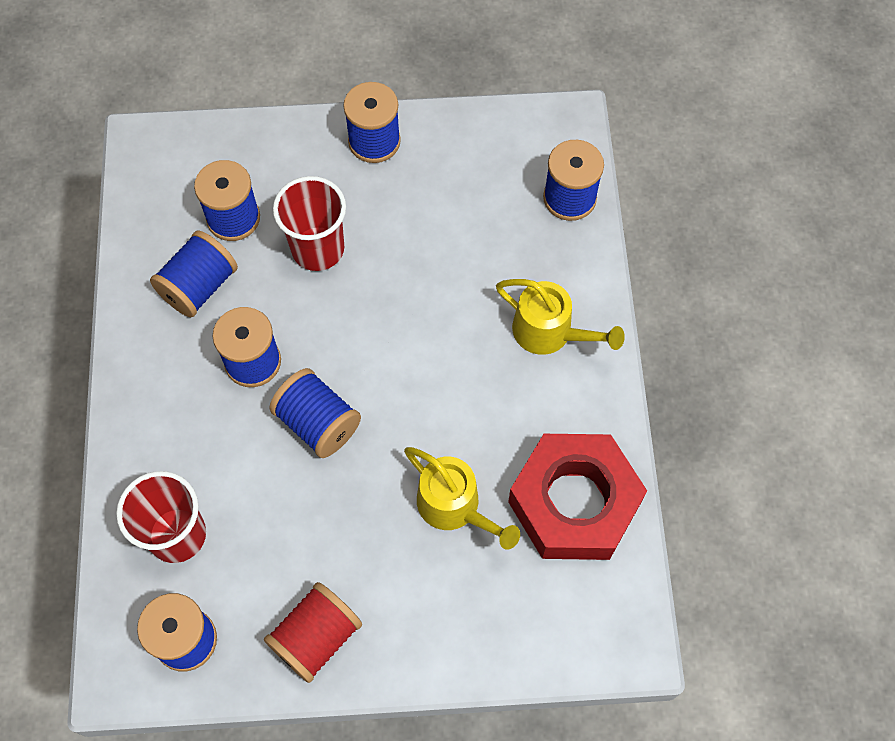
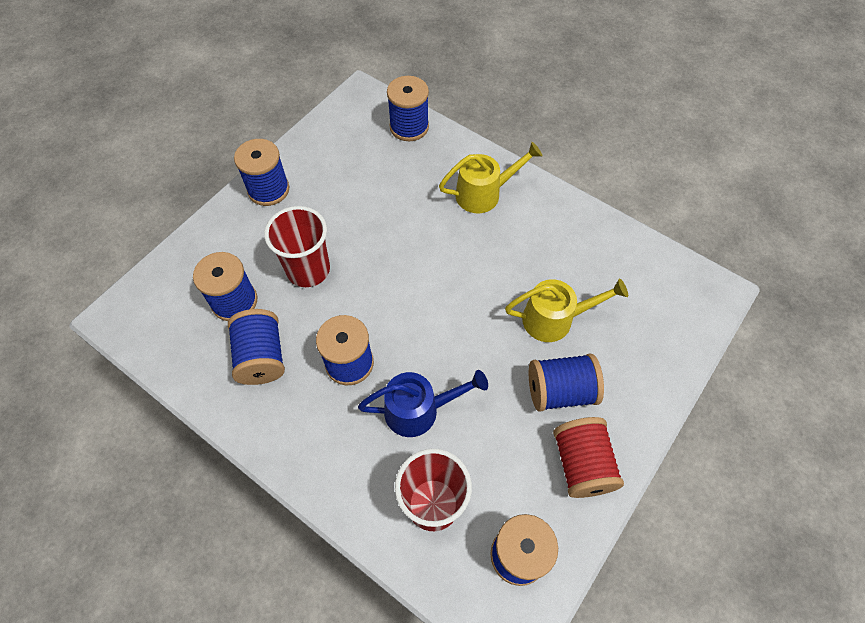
camera: 50 degrees left, 5 degrees down
blue spool [269,368,361,458] -> blue spool moved to [529,353,604,412]
red nut [508,434,647,560] -> none
none -> blue watering can [358,370,488,437]

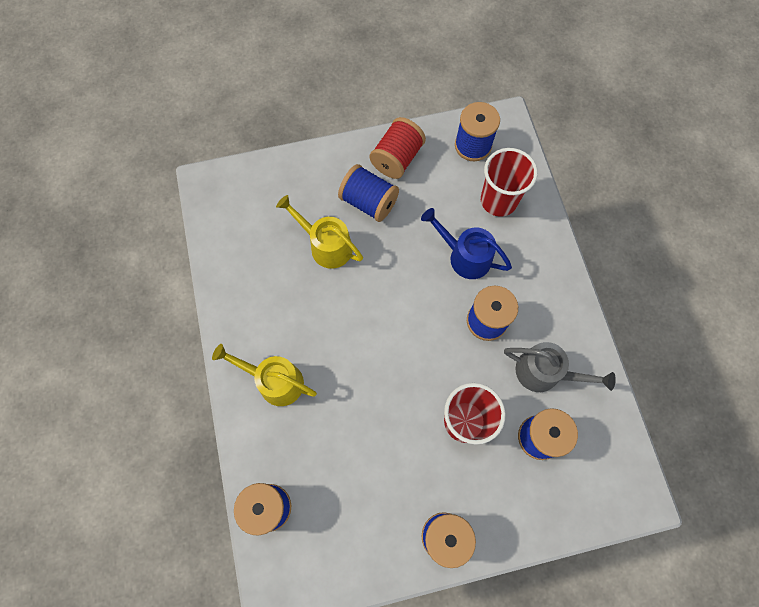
camera: 140 degrees left, 10 degrees up
blue spool [228,309,285,385] -> grey watering can [504,342,616,392]

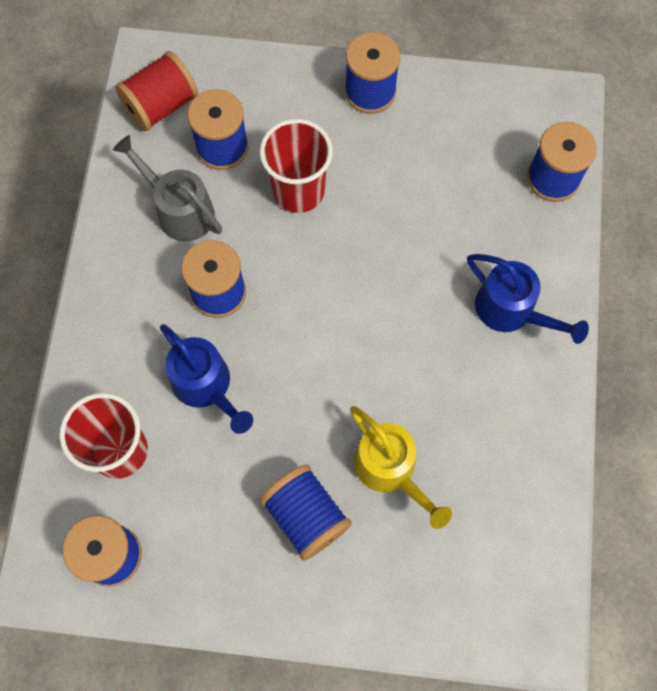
camera: 160 degrees left, 0 degrees up
yellow watering can [212,344,317,406] -> blue watering can [467,254,589,344]
red spool [370,117,426,179] -> red spool moved to [115,51,199,131]

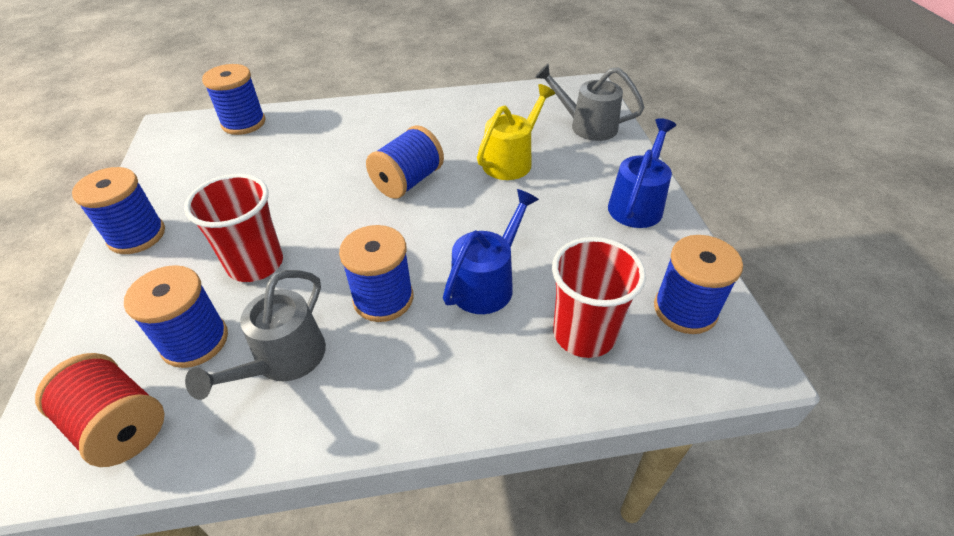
camera: 105 degrees left, 25 degrees down
blue spool [260,464,352,561] -> blue spool moved to [366,125,444,199]
blue watering can [467,254,589,344] -> blue watering can moved to [608,118,676,228]
none -> grey watering can [535,64,644,141]

